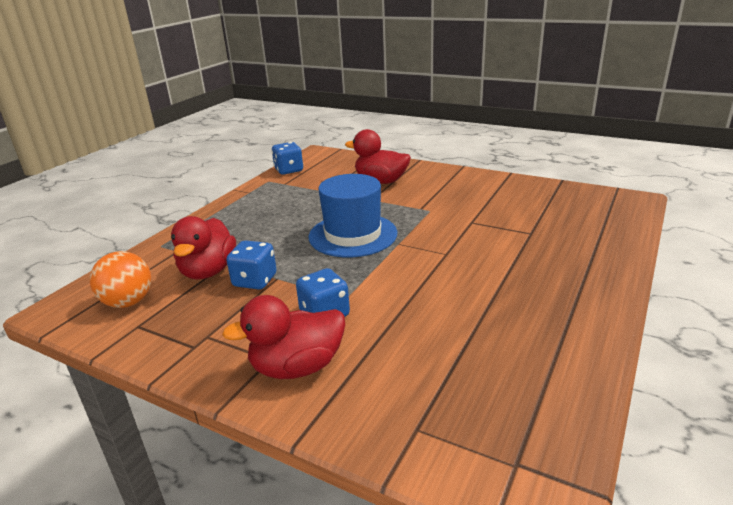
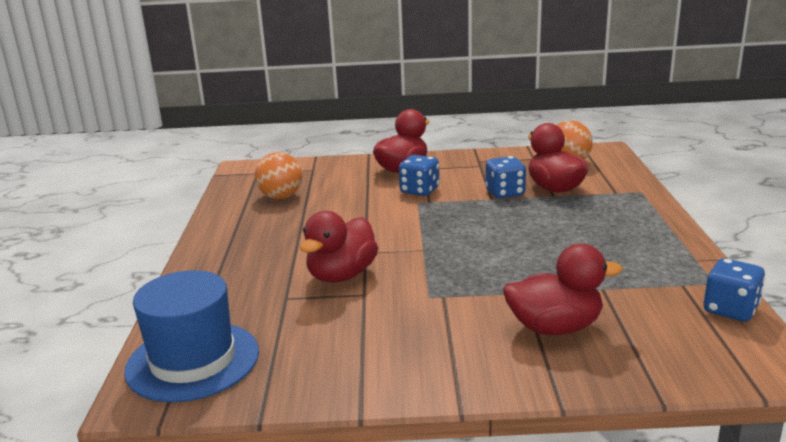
camera: 150 degrees right, 5 degrees down
blue hat [309,174,397,257] -> blue hat moved to [124,270,259,402]
none -> orange ball [255,152,302,199]
none -> red duck [300,211,378,283]

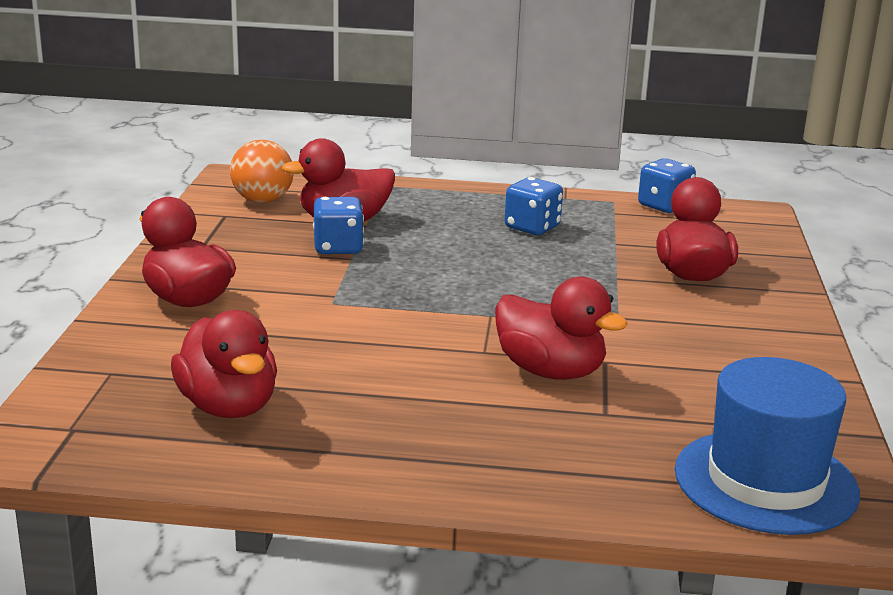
camera: 85 degrees left, 0 degrees up
orange ball [255,152,302,199] -> red duck [171,310,277,418]
blue dice [399,155,439,196] -> blue dice moved to [505,177,563,235]

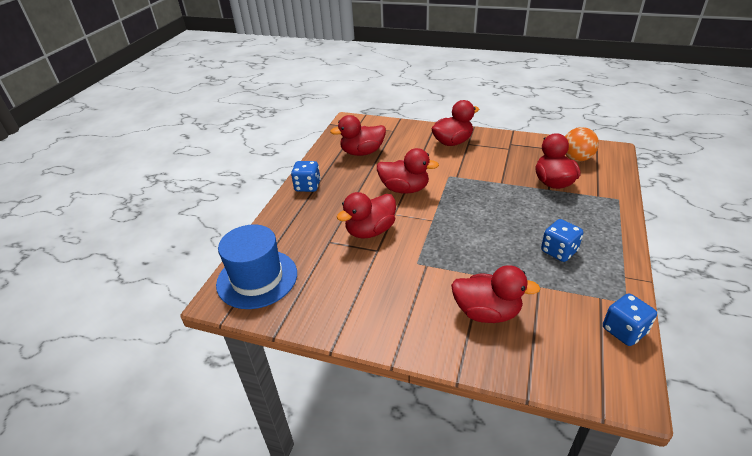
camera: 105 degrees right, 15 degrees up
blue dice [313,197,364,254] -> blue dice moved to [291,161,321,192]
none -> red duck [377,148,439,194]

